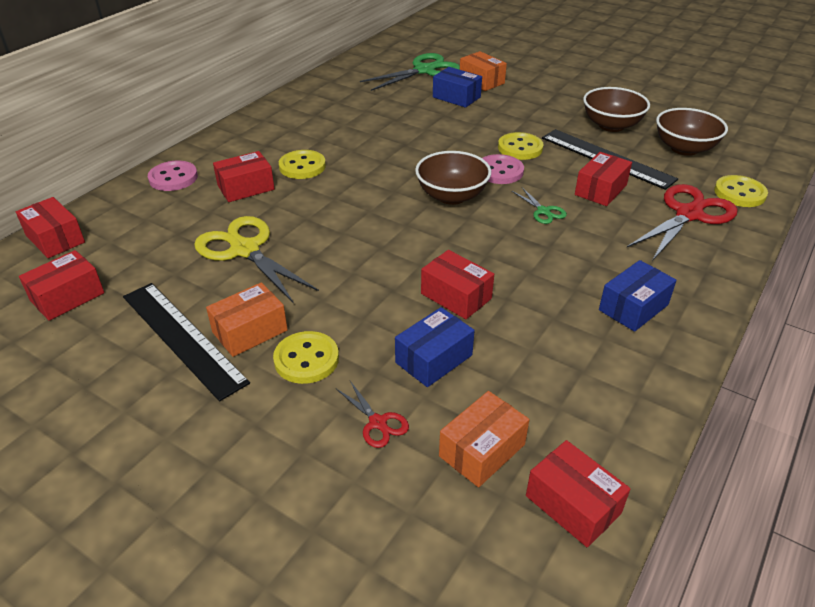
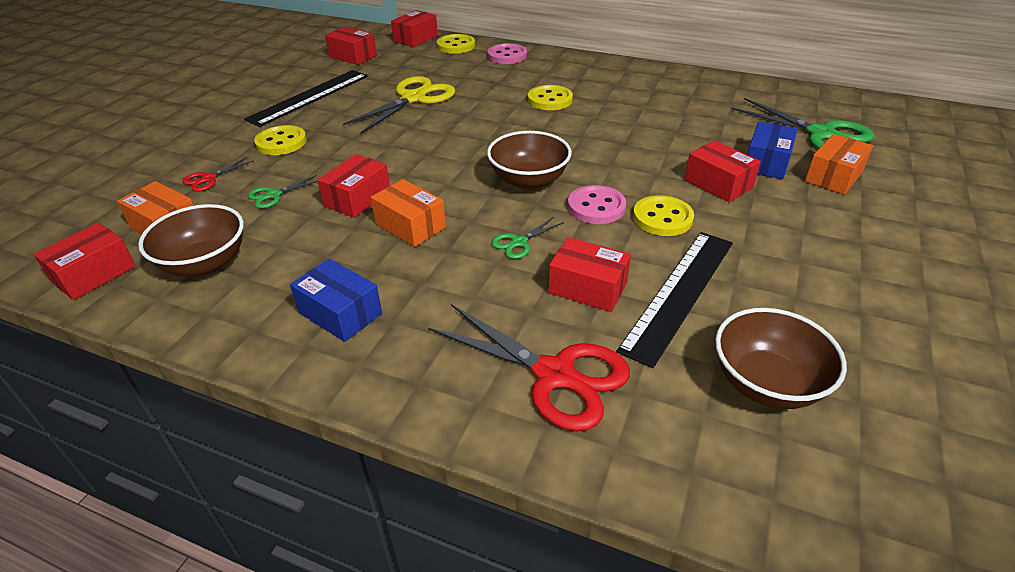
camera: 80 degrees right, 0 degrees up
orange box [206,282,288,357] -> orange box moved to [371,179,446,247]
red box [213,151,275,202] -> red box moved to [685,140,761,202]
blue box [395,307,475,387] -> green scissors [248,175,318,208]
brown bowl [583,87,650,132] -> brown bowl moved to [138,204,244,276]
yellow button [714,175,768,207] -> yellow button moved to [437,34,475,54]

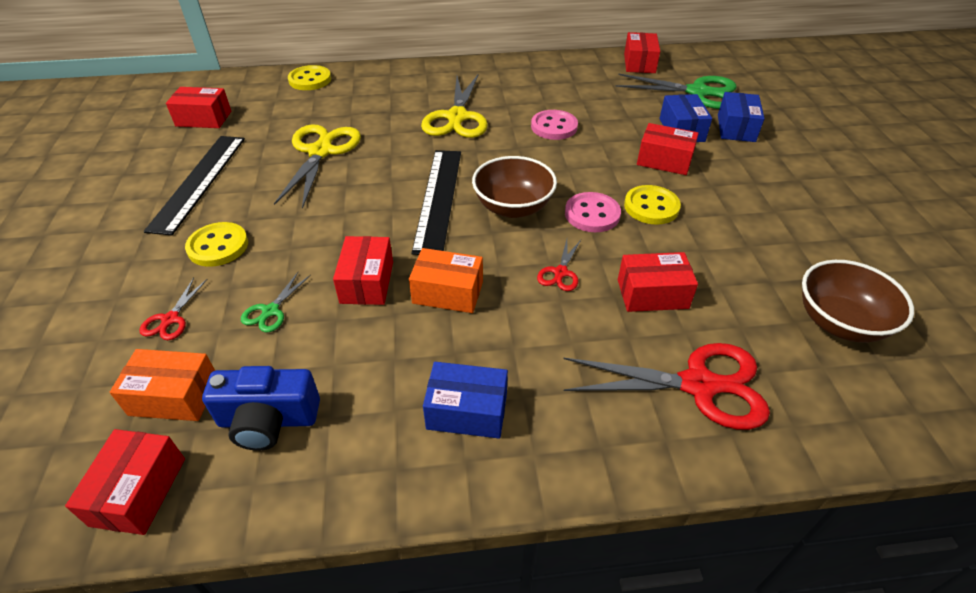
camera: 30 degrees left, 5 degrees up
brown bowl [138,204,244,276] -> blue camera [202,366,320,451]
red box [391,10,438,47] -> red box moved to [624,32,660,73]
pink button [487,43,527,64] -> pink button moved to [531,110,578,140]
green scissors [491,217,564,259] -> red scissors [537,240,581,291]
yellow button [528,85,573,110] -> yellow scissors [421,73,488,138]
black ruler [617,232,733,368] -> black ruler moved to [411,150,461,255]
orange box [805,134,873,195] -> blue box [718,92,765,142]

